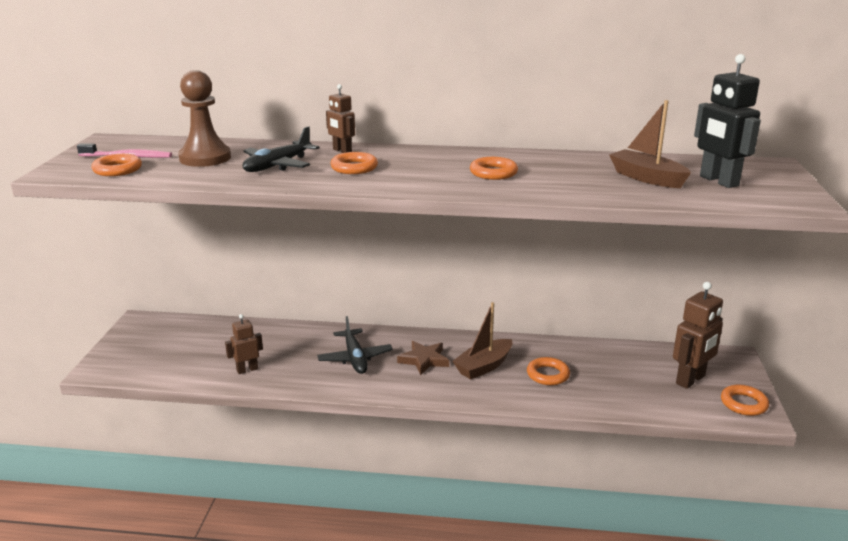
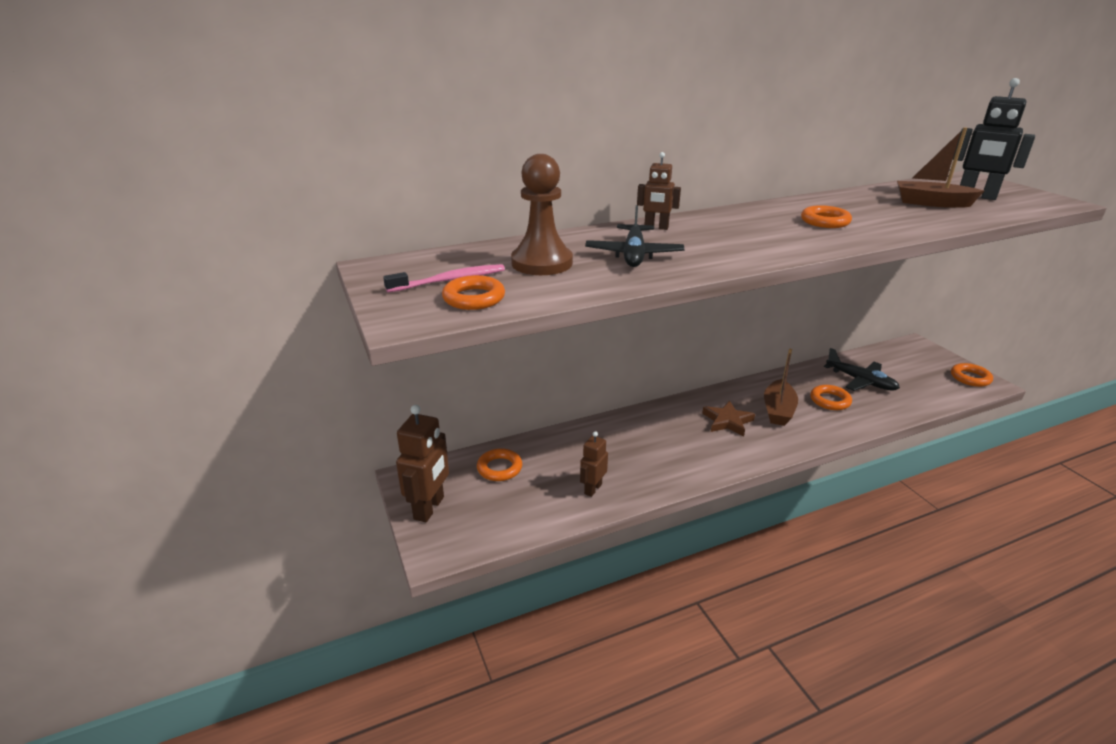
camera: 30 degrees left, 5 degrees up
black plane [317,316,393,374] -> black plane moved to [824,348,900,391]
orange ring [330,152,378,174] -> orange ring moved to [477,448,522,481]
brown robot [673,282,723,389] -> brown robot moved to [396,405,449,522]

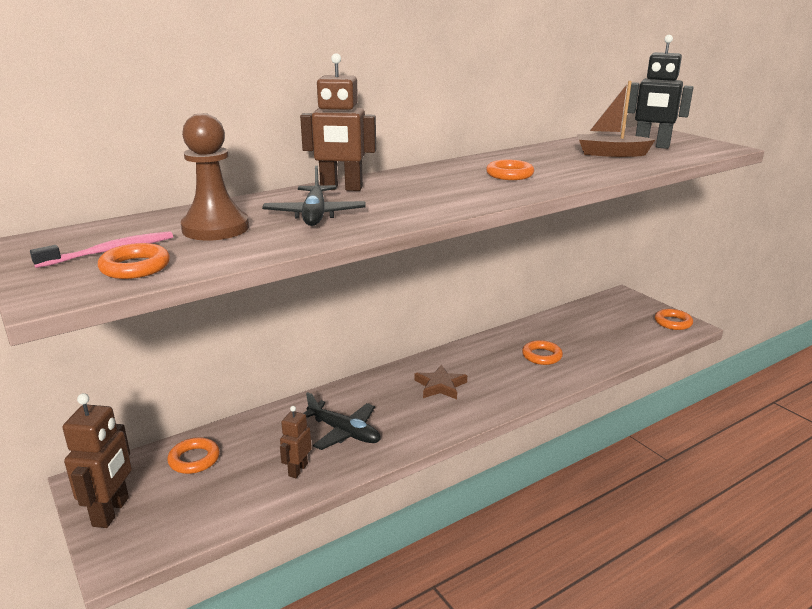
camera: 10 degrees left, 5 degrees down
brown robot [637,152,681,230] -> brown robot [300,53,376,191], size x1.69
brown boat [764,349,798,426] -> none
black plane [824,348,900,391] -> black plane moved to [304,392,381,450]

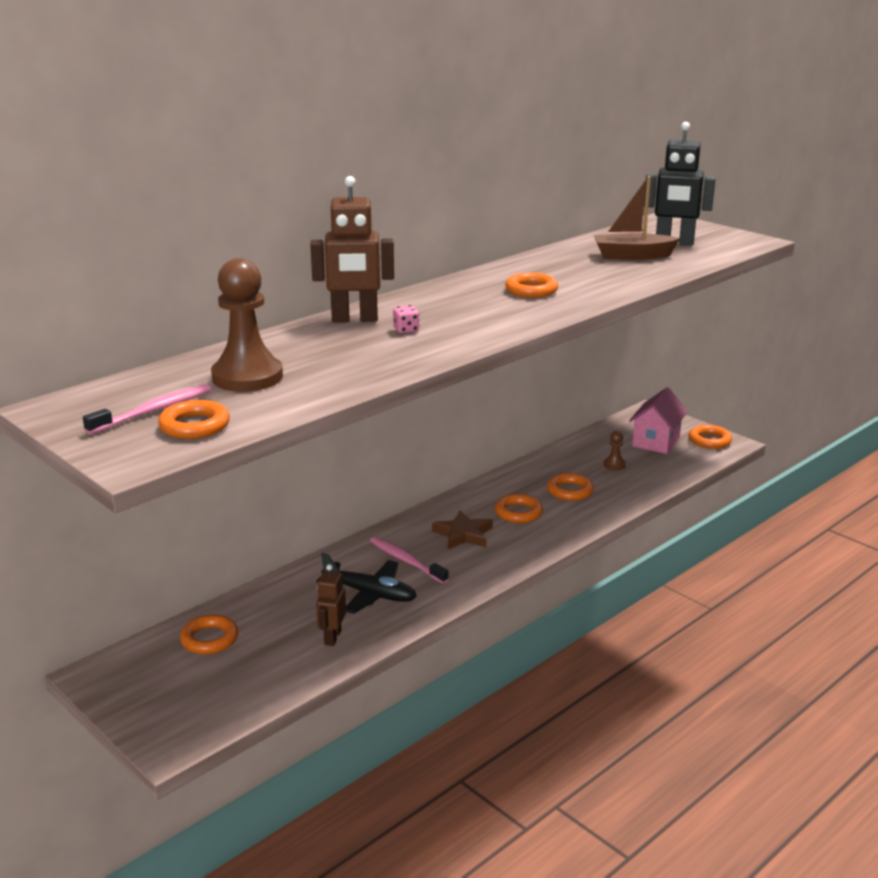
camera: 10 degrees left, 0 degrees up
brown robot [63,393,132,528] -> none
black plane [262,166,365,226] -> none
none -> pink toothbrush [370,537,448,584]
none -> pink dice [393,305,419,333]
none -> orange ring [495,494,543,523]
none -> brown pawn [604,431,626,471]
none -> pink house [629,387,688,454]

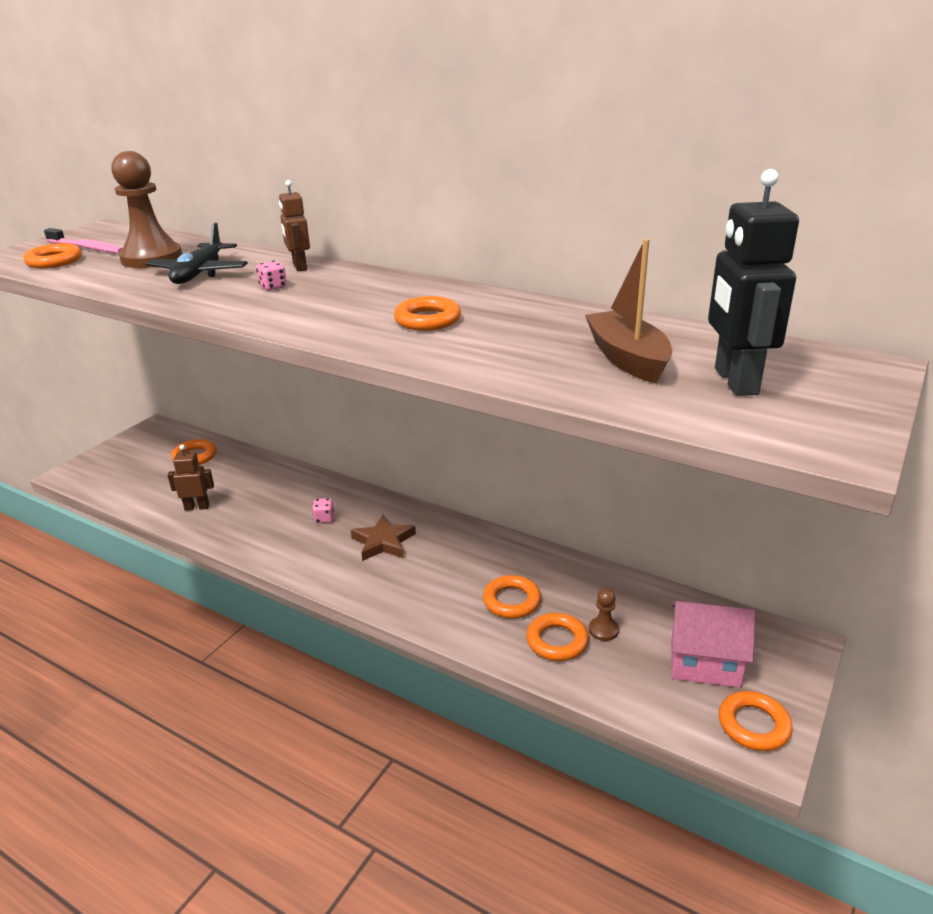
camera: 75 degrees right, 5 degrees up
brown robot [310,176,394,322] -> brown robot [279,180,310,271], size x0.59
black plane [316,553,417,614] -> black plane moved to [146,223,248,284]
pink toothbrush [370,537,448,584] -> pink dice [312,498,334,523]
orange ring [495,494,543,523] -> orange ring moved to [526,613,589,661]

